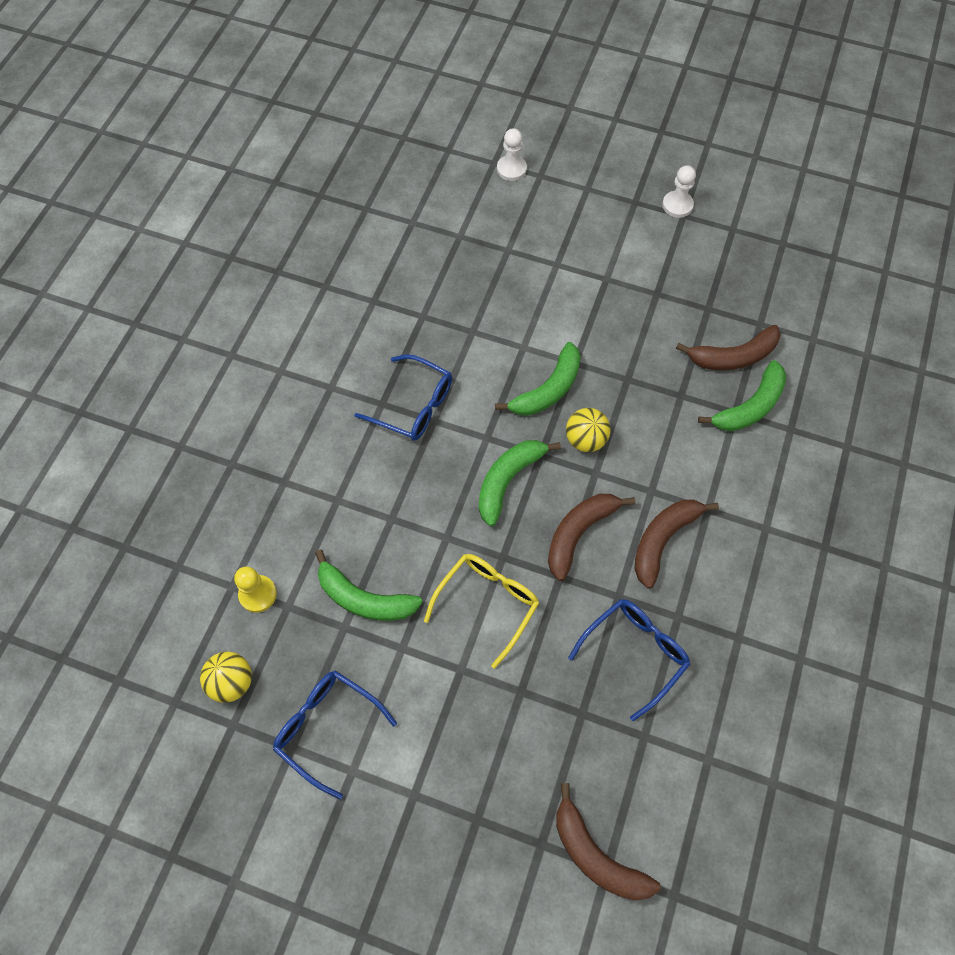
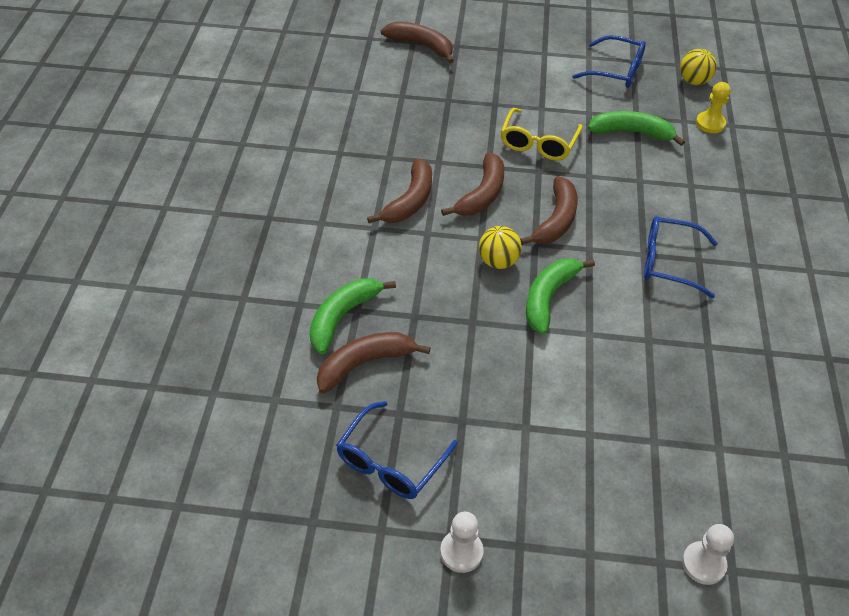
camera: 165 degrees right, 15 degrees down
green banana [479,440,561,526] -> brown banana [520,177,578,245]
blue glasses [568,599,690,721] -> blue glasses moved to [336,401,458,499]

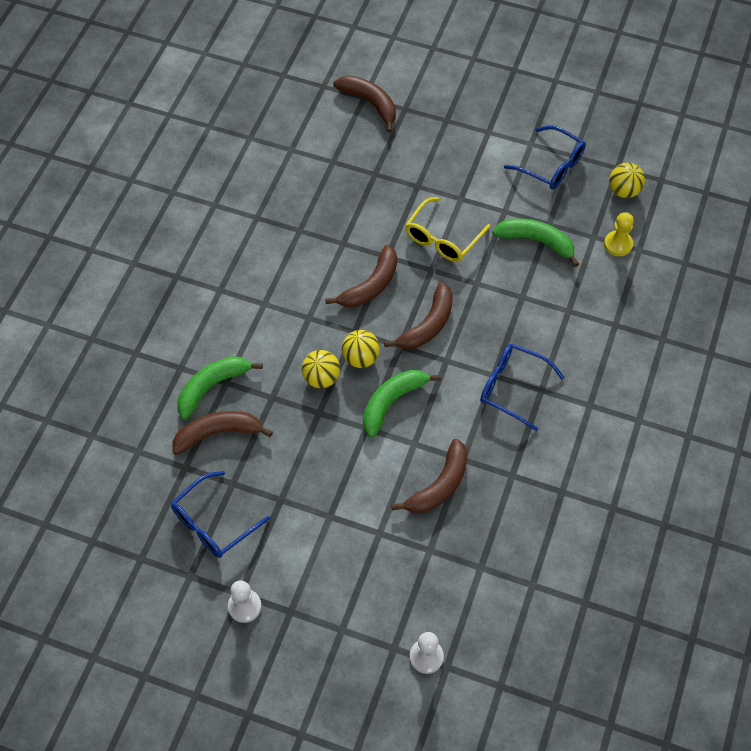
camera: 15 degrees right, 10 degrees up
brown banana [367,158,432,223] -> brown banana moved to [391,439,468,513]
none -> yellow ball [302,350,340,388]

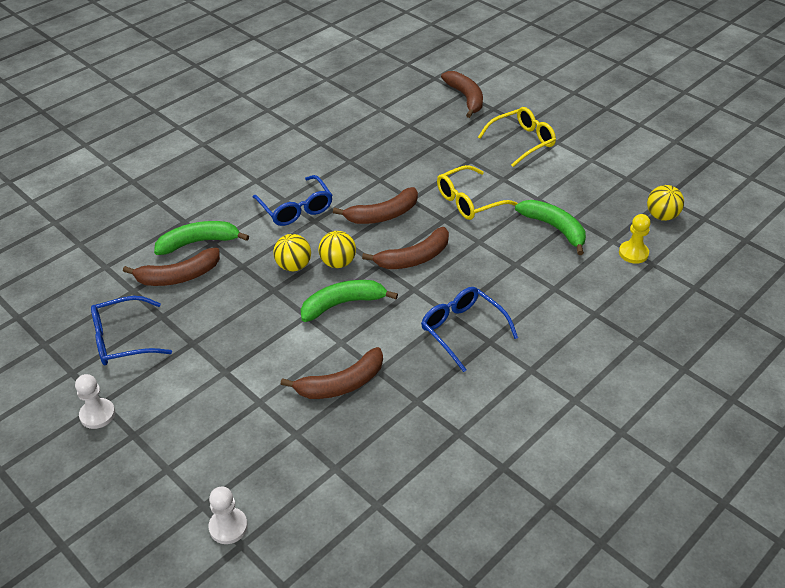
camera: 25 degrees right, 15 degrees down
brown banana [172,411,273,455] -> brown banana turned 150 degrees clockwise [123,248,220,286]
blue glasses [504,125,586,189] -> blue glasses moved to [253,175,333,226]
none -> yellow glasses [478,107,556,167]

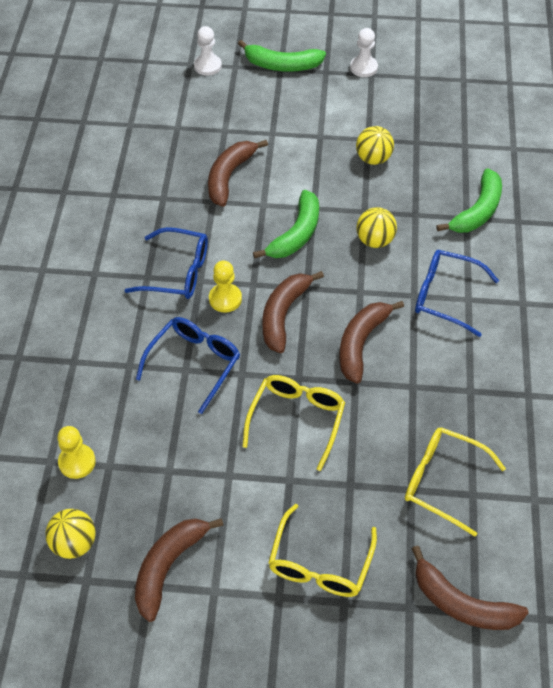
camera: 140 degrees right, 10 degrees up
blue glasses [91,296,172,365] -> blue glasses moved to [136,317,240,414]
brown banana [123,248,220,286] -> brown banana moved to [135,518,224,622]
yellow ball [319,231,356,268] -> yellow ball moved to [356,126,394,165]
green banana [515,200,586,255] -> green banana moved to [238,40,326,72]
none -> yellow pawn [209,261,242,312]
none -> yellow glasses [405,427,506,537]

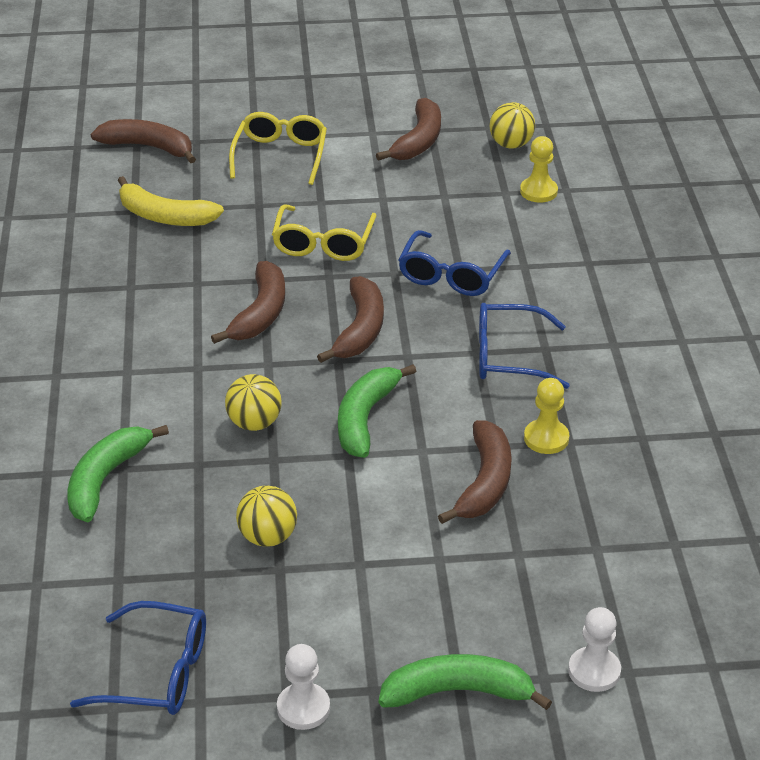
camera: 170 degrees right, 15 degrees down
yellow pawn [209,261,242,312] -> yellow pawn moved to [524,378,569,454]
yellow glasses [405,427,506,537] -> yellow banana [118,176,224,226]
blue glasses [415,250,499,337] -> blue glasses moved to [70,601,206,715]

